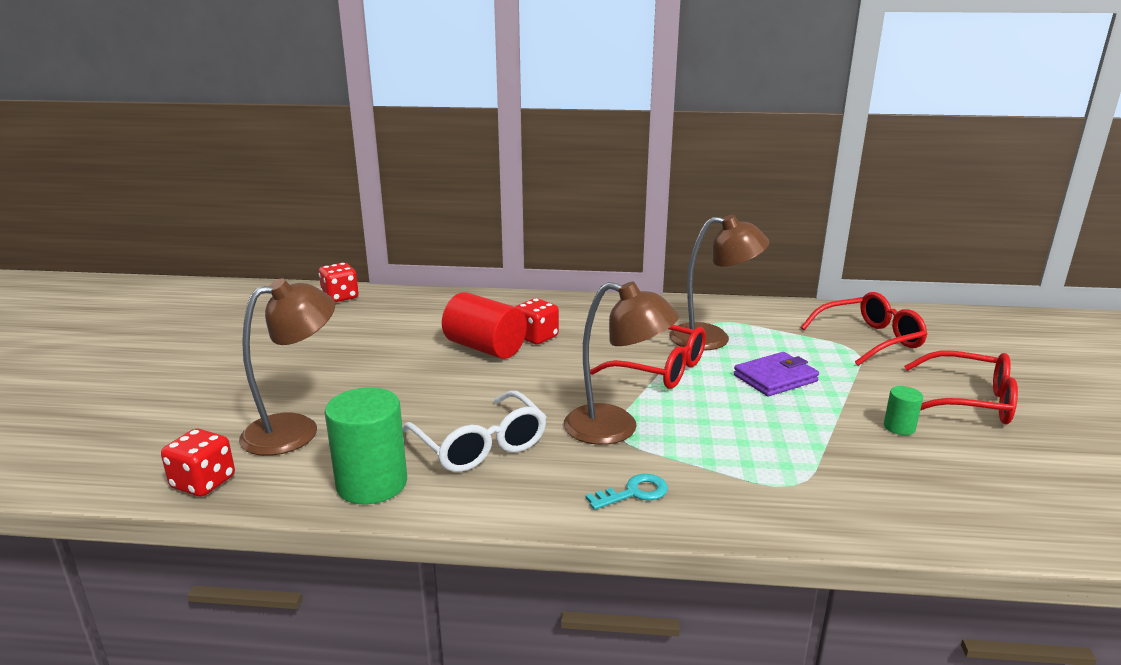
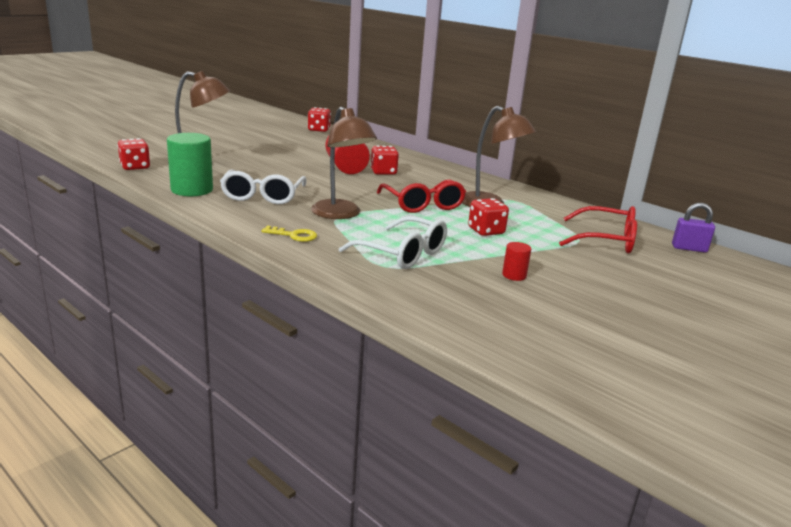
camera: 35 degrees right, 0 degrees up
turquoise key [585,474,668,510] -> yellow key [262,226,317,242]
purple wallet [734,352,819,397] -> red dice [468,198,509,236]
green cylinder [884,386,923,435] -> red cylinder [502,242,531,281]
red glasses [904,351,1018,425] -> none
none -> white glasses [339,216,447,269]
none -> purple padlock [672,203,715,253]

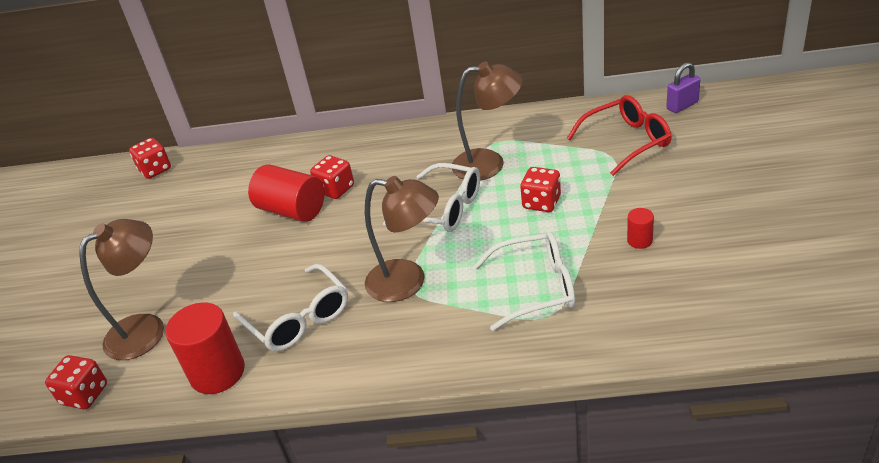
camera: 35 degrees left, 15 degrees up
green cylinder [167,133,213,196] -> red cylinder [166,302,245,394]
yellow key [262,226,317,242] -> none
red glasses [377,180,466,213] -> white glasses [383,163,480,232]

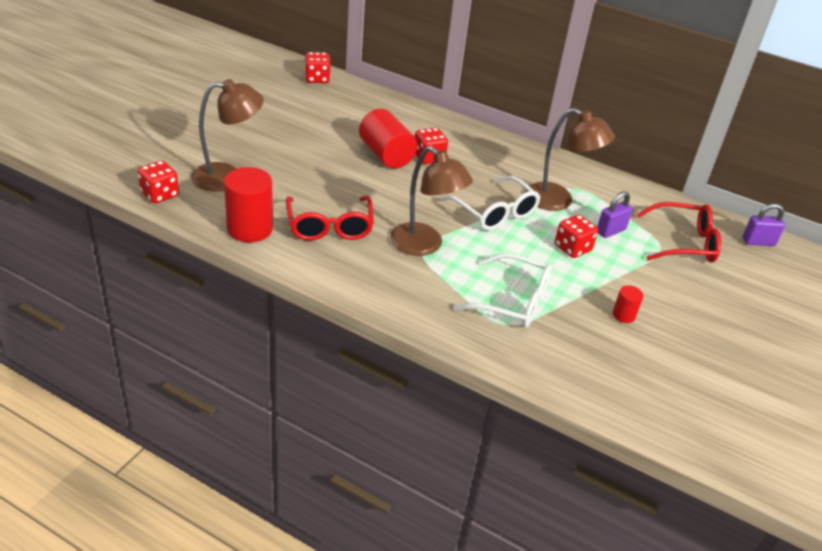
camera: 20 degrees right, 0 degrees up
white glasses [233,264,348,351] -> red glasses [286,196,374,241]
none -> purple padlock [597,191,633,238]

